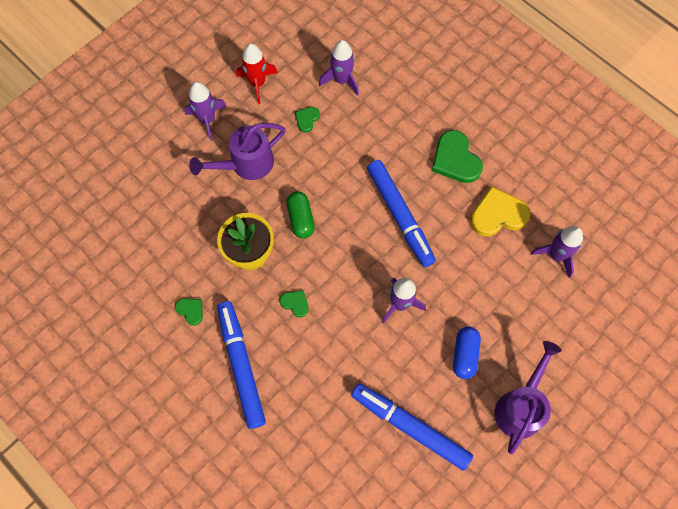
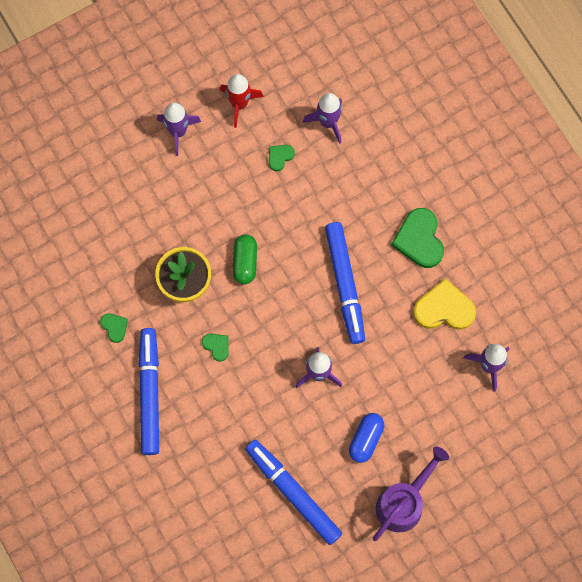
camera: 15 degrees right, 5 degrees up
purple watering can [189,123,286,180] -> none

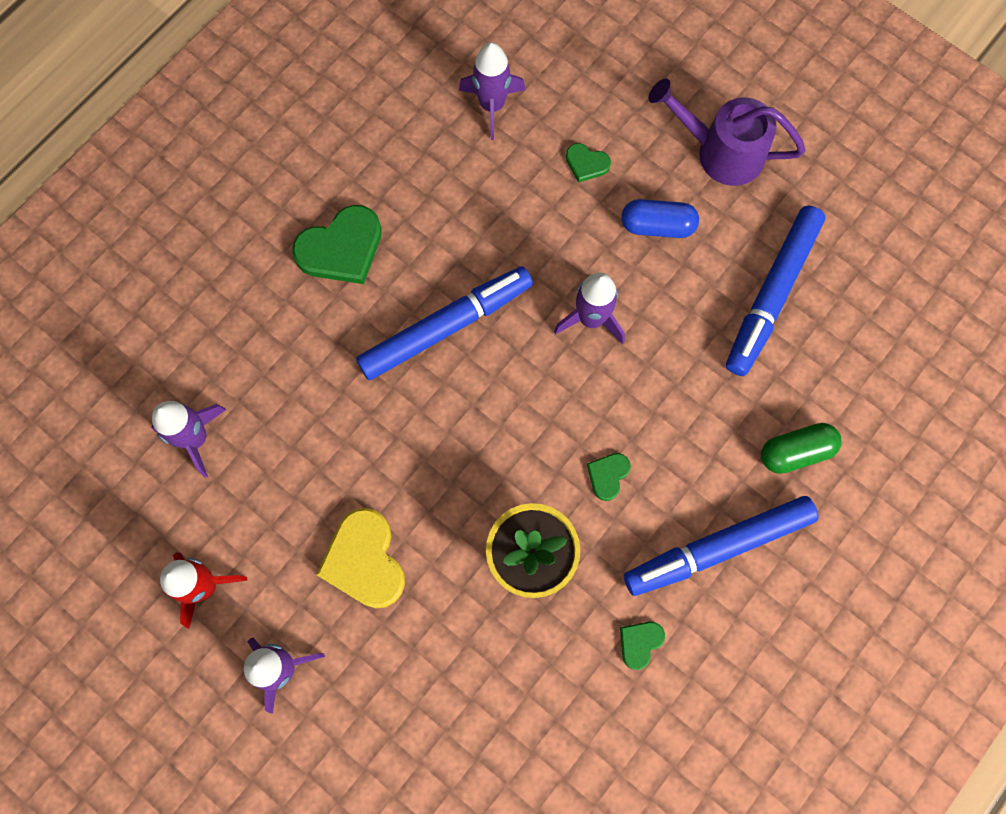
camera: 110 degrees left, 0 degrees up
green capsule [233,234,257,284] -> green capsule moved to [761,423,842,474]
green heart [269,145,295,171] -> green heart moved to [566,143,611,183]
yellow heart [413,278,476,330] -> yellow heart moved to [316,508,405,608]

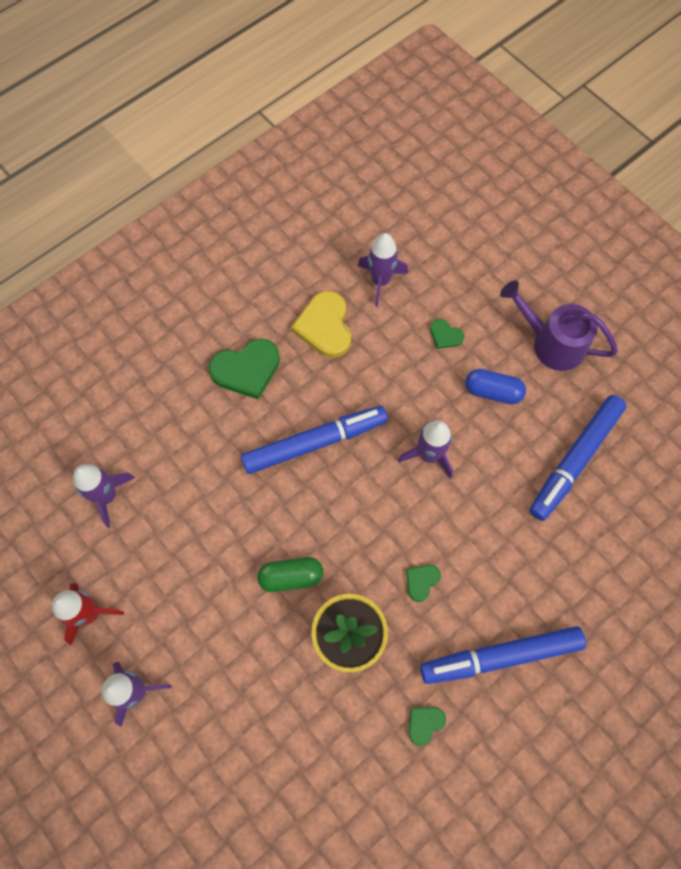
camera: 10 degrees right, 5 degrees down
yellow heart [316,508,405,608] -> yellow heart moved to [291,291,351,358]
green capsule [761,423,842,474] -> green capsule moved to [257,557,323,592]

